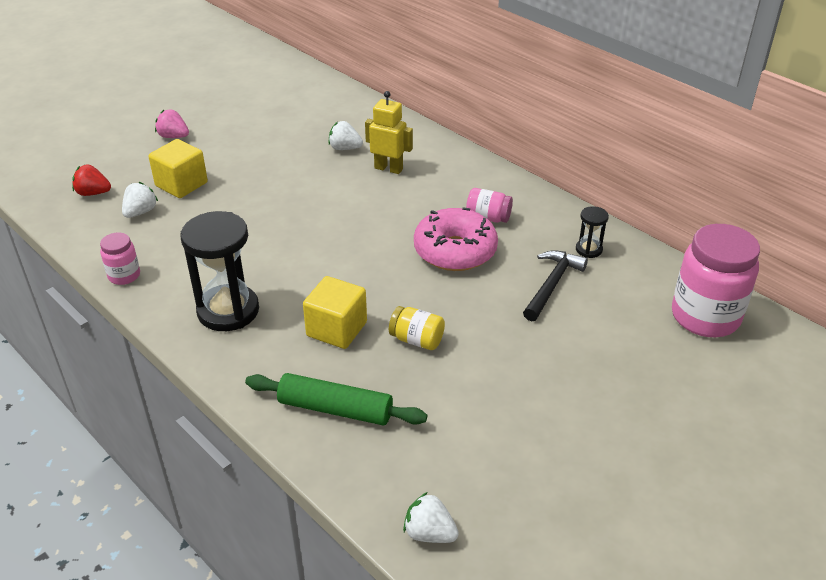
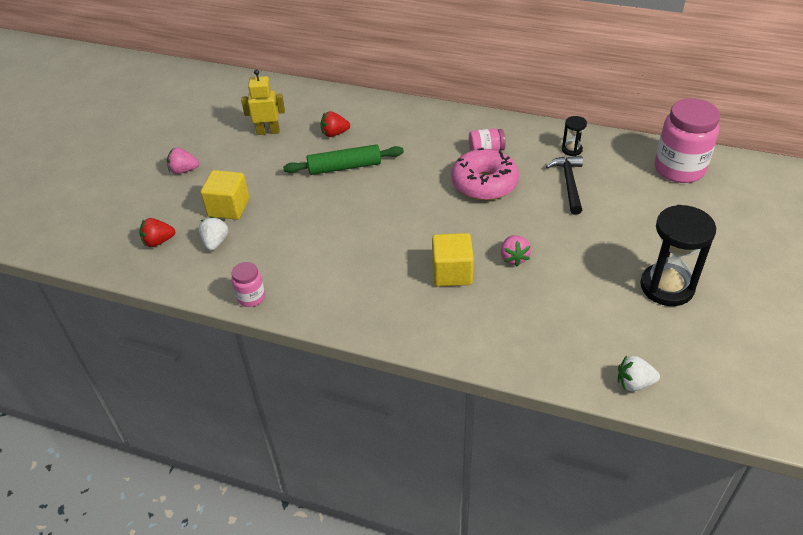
camera: 25 degrees left, 5 degrees up
black hourglass [180,211,259,331] -> black hourglass moved to [640,205,716,306]
green rolling pin [245,373,427,425] -> green rolling pin moved to [283,144,404,175]
white strawberry [329,121,363,150] -> red strawberry [320,111,350,137]
yellow robot [365,91,413,174] -> yellow robot moved to [241,69,285,135]
yellow jar [389,306,445,350] -> pink strawberry [501,235,531,266]

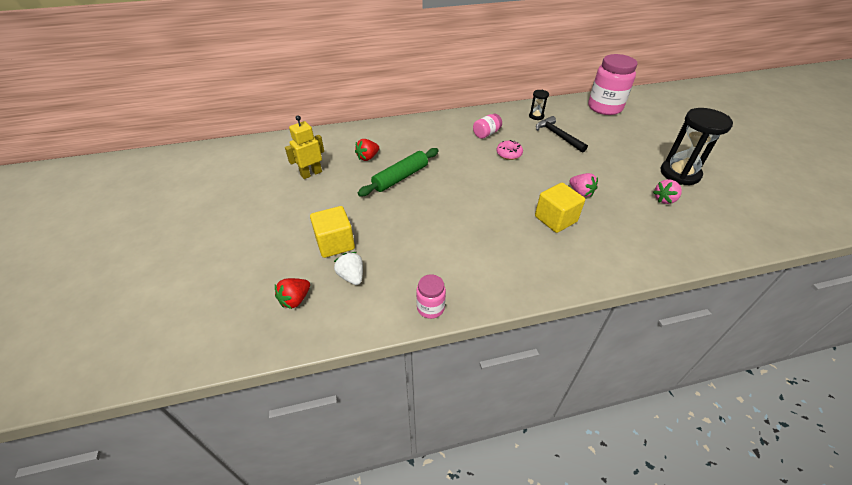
camera: 35 degrees left, 0 degrees up
pink strawberry [167,148,199,174] -> pink strawberry moved to [653,179,682,204]
pink donut [451,148,519,201] -> pink donut [496,140,523,160], size x0.50
white strawberry [618,355,660,391] -> none

